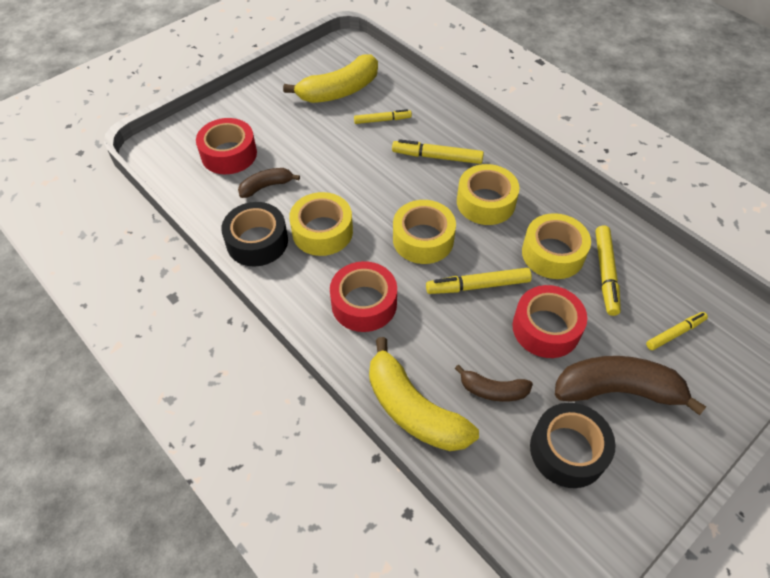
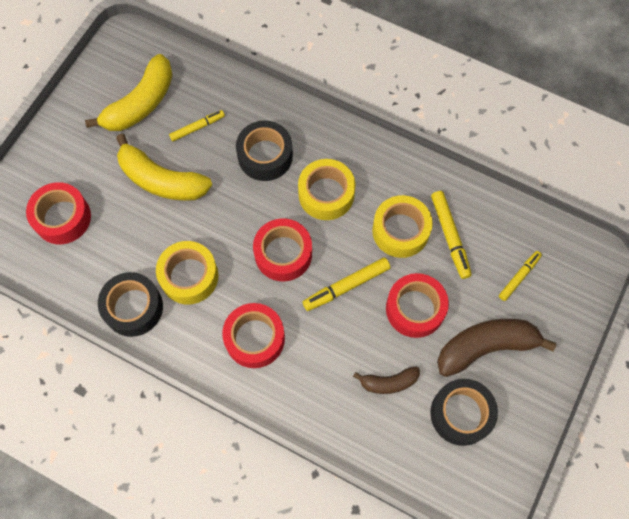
camera: 20 degrees left, 15 degrees up
brown banana [238,168,300,198] -> none
yellow banana [369,337,479,451] -> yellow banana moved to [116,134,212,201]
yellow marker [392,139,484,164] -> black tape [236,121,293,181]
yellow tape [393,200,456,264] -> red tape [253,218,312,281]

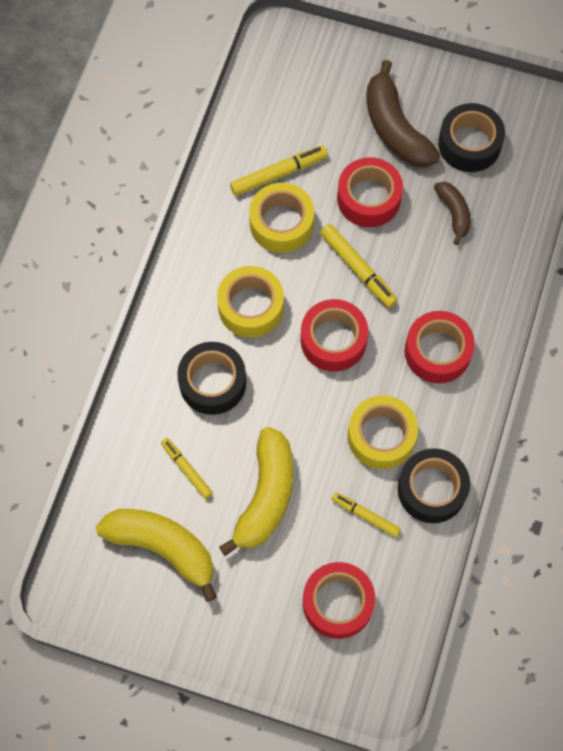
camera: 100 degrees left, 0 degrees up
yellow marker [499,251,542,301] -> yellow marker moved to [332,492,401,537]

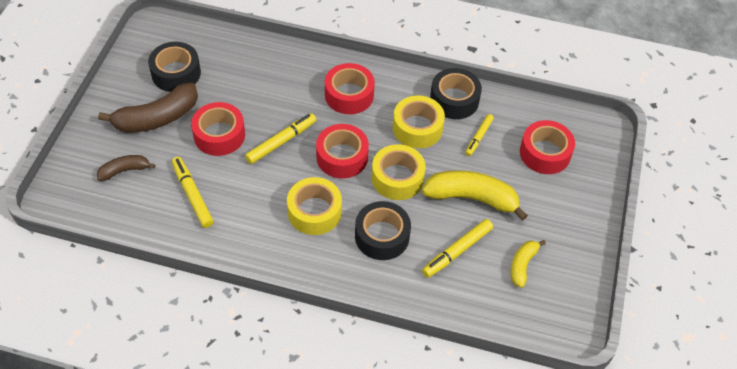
camera: 95 degrees left, 15 degrees down
yellow banana [96,509,217,602] -> yellow banana [511,240,546,288], size x0.55
yellow marker [161,438,213,499] -> yellow marker [422,219,493,278], size x1.50
yellow tape [249,183,314,253] -> yellow tape moved to [372,144,426,200]
brown banana [434,182,471,245] -> brown banana moved to [97,155,156,181]

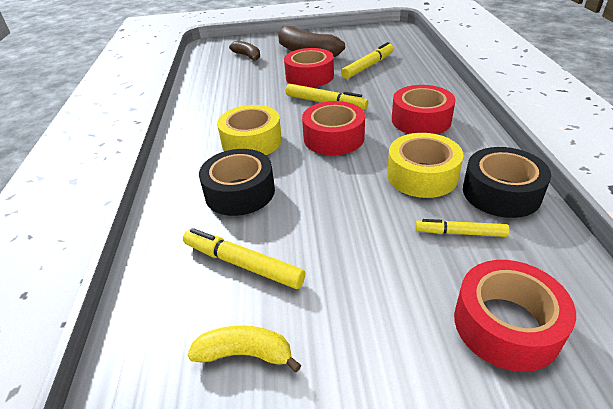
camera: 75 degrees right, 15 degrees down
black tape [148,42,201,92] -> none
yellow marker [172,157,214,228] -> yellow marker moved to [341,42,394,79]
yellow tape [372,144,426,200] -> none
yellow banana [422,170,528,221] -> none

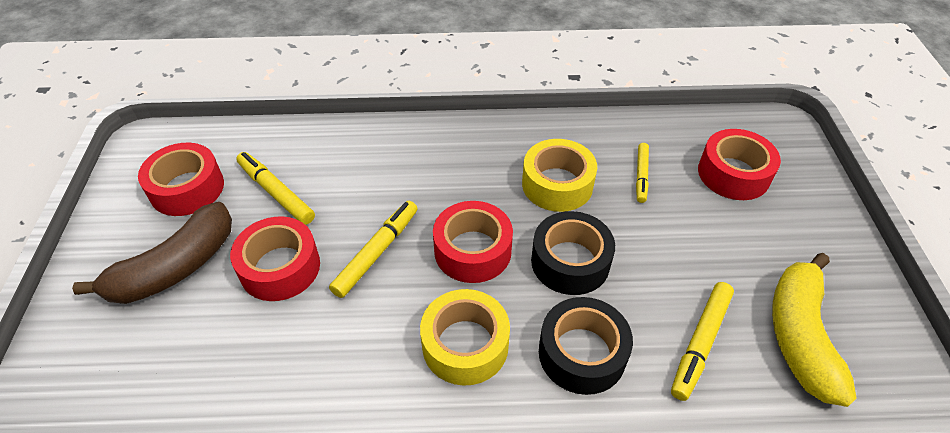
camera: 90 degrees left, 10 degrees up
yellow banana [187,325,301,372] -> yellow banana [772,253,857,407], size x1.82
brown banana [229,41,260,61] -> none
red tape [392,85,456,134] -> red tape moved to [138,143,224,216]
black tape [463,147,551,218] -> black tape moved to [531,211,615,295]

